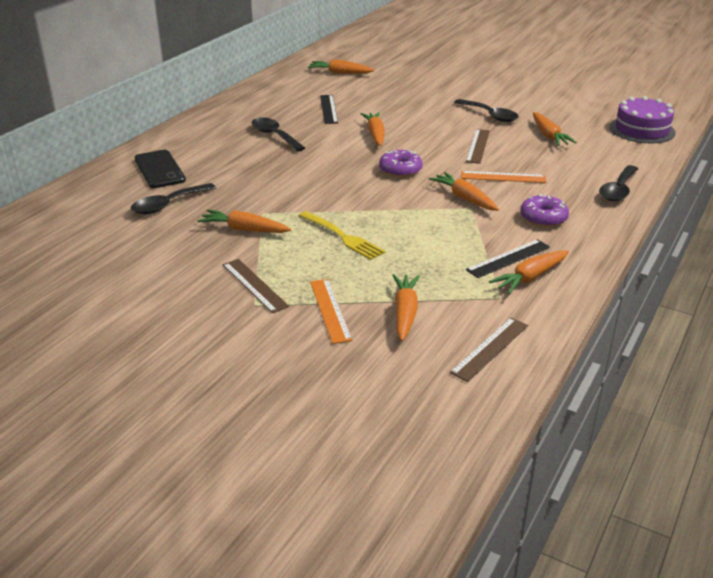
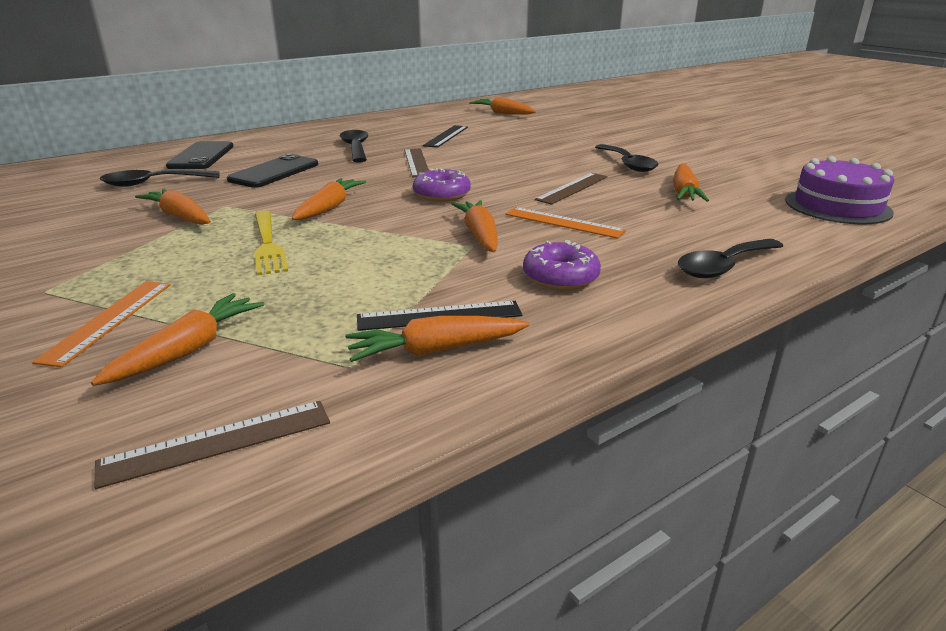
camera: 25 degrees right, 5 degrees down
brown ruler [223,259,289,313] -> brown ruler moved to [404,148,429,177]
orange carrot [361,112,385,146] -> orange carrot moved to [292,178,366,220]
none -> black phone [227,154,318,188]

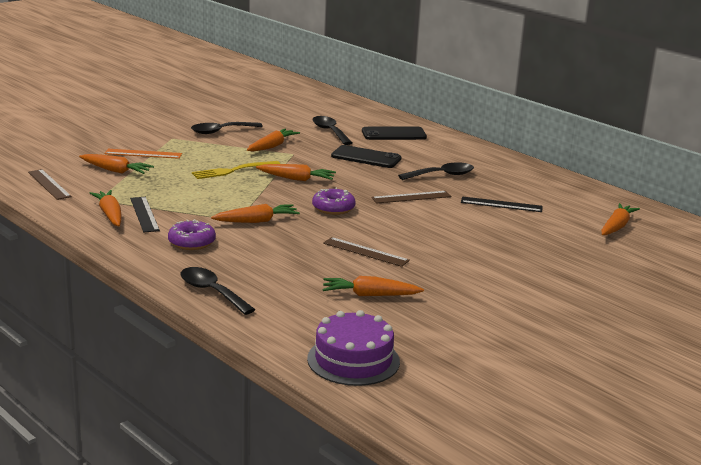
camera: 80 degrees right, 5 degrees down
orange ruler [505,207,626,239] -> none
black spoon [595,144,658,172] -> black spoon moved to [191,122,263,134]

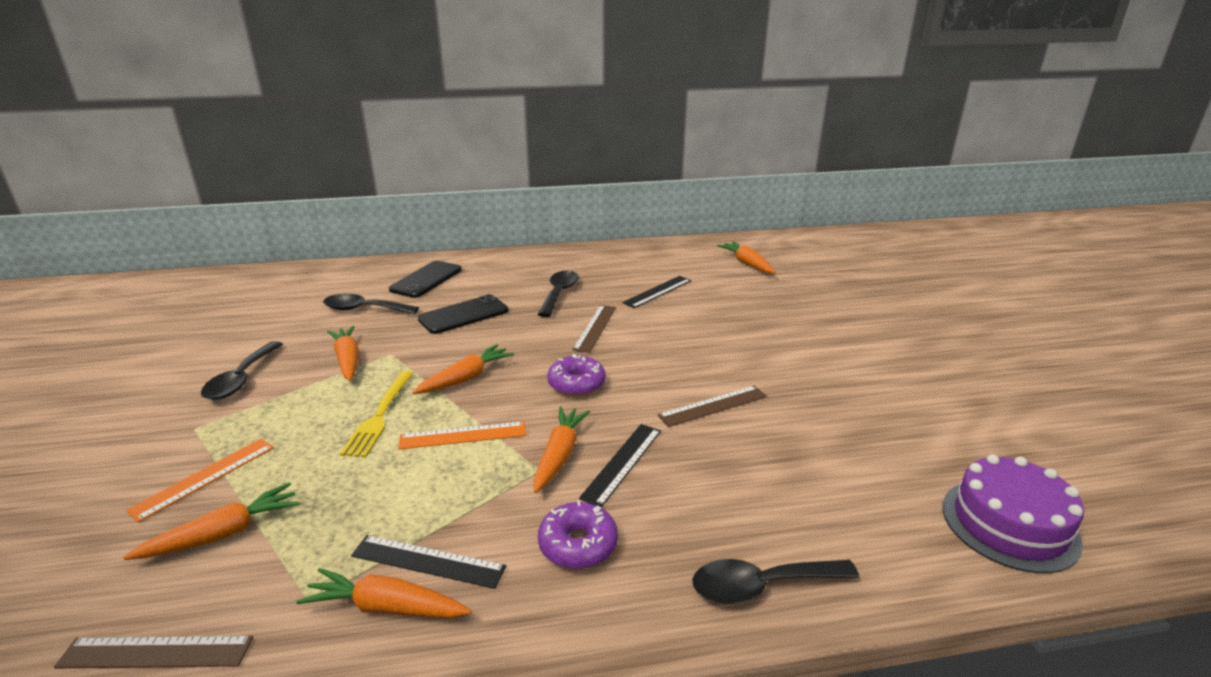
camera: 55 degrees left, 5 degrees up
orange carrot [323,276,424,296] -> none
none -> orange ruler [398,421,526,449]
none -> black ruler [579,424,661,508]

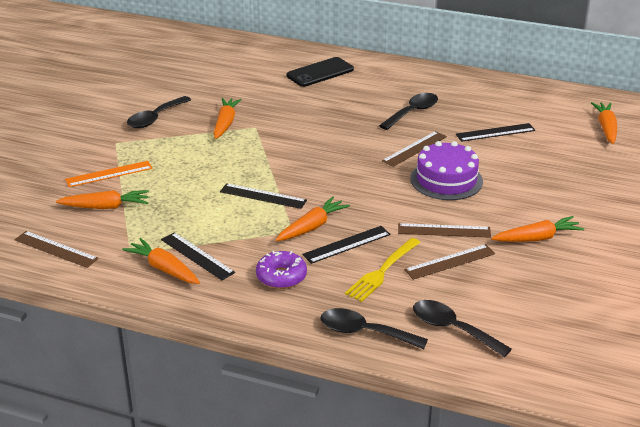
camera: 30 degrees right, 5 degrees up
black spoon [323,294,419,314] -> black spoon moved to [413,300,512,357]
yellow fork [340,371,414,457] -> yellow fork moved to [345,238,421,302]
orange ruler [398,421,526,449] -> black ruler [220,183,307,209]
orange carrot [412,344,514,394] -> orange carrot moved to [491,216,584,242]
black phone [418,294,509,334] -> none
purple donut [547,354,606,396] -> none
purple cake [942,454,1084,573] -> purple cake moved to [410,141,483,200]
none -> brown ruler [404,244,495,280]

